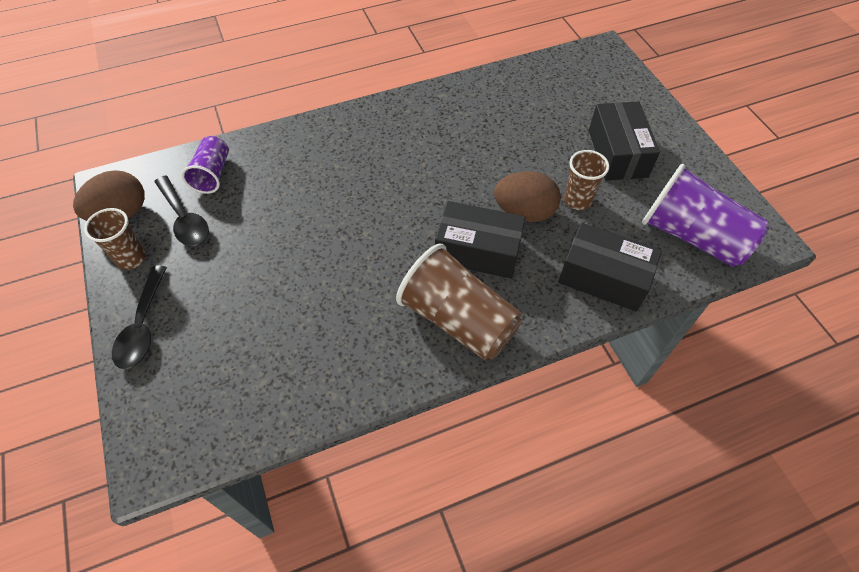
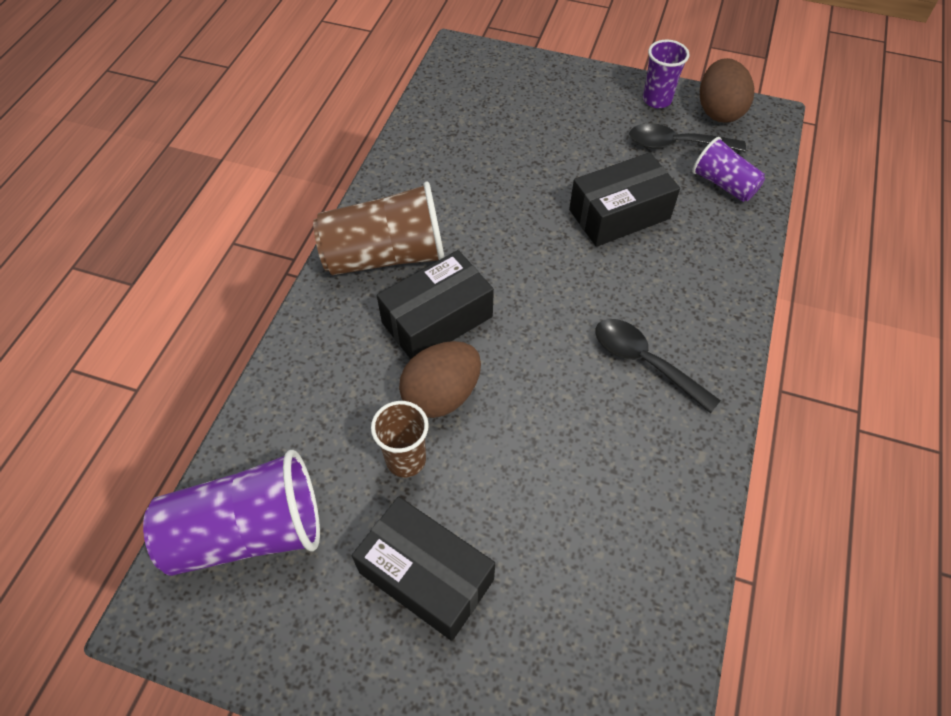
camera: 130 degrees right, 0 degrees up
brown cup [84,208,146,270] -> purple cup [643,40,689,108]
black spoon [112,266,167,369] -> black spoon moved to [596,319,721,413]
black box [558,223,662,312] -> black box moved to [569,152,680,247]

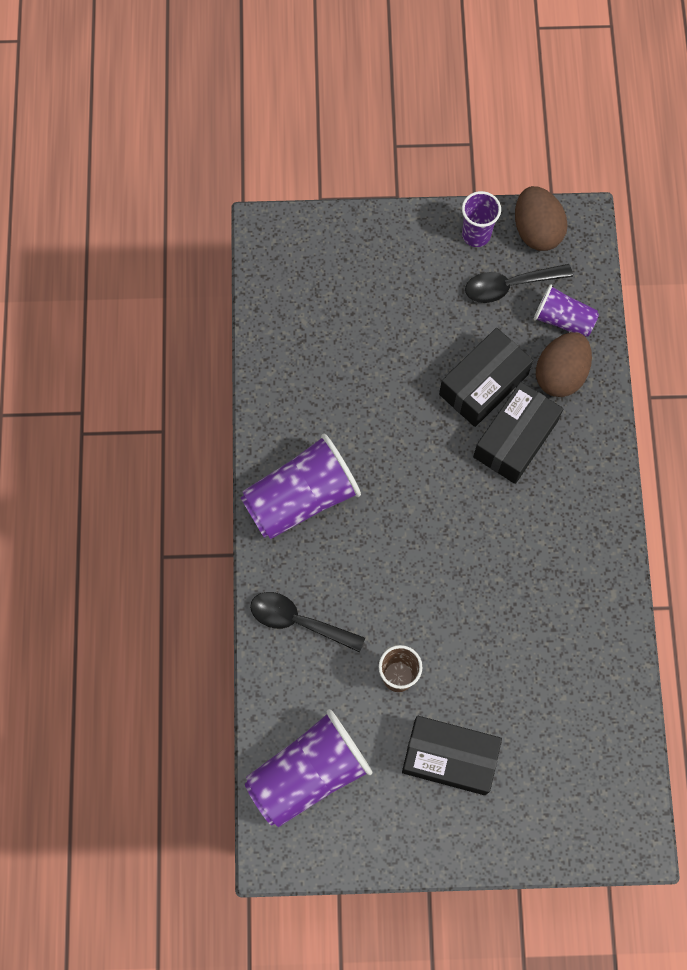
camera: 20 degrees left, 15 degrees up
brown cup [313,181,444,275] -> purple cup [241,434,361,539]
black box [377,250,494,359] -> black box moved to [473,382,564,484]
brown egg [399,341,481,418] -> brown egg moved to [536,332,592,397]
black spoon [596,319,721,413] -> black spoon moved to [250,592,365,652]

